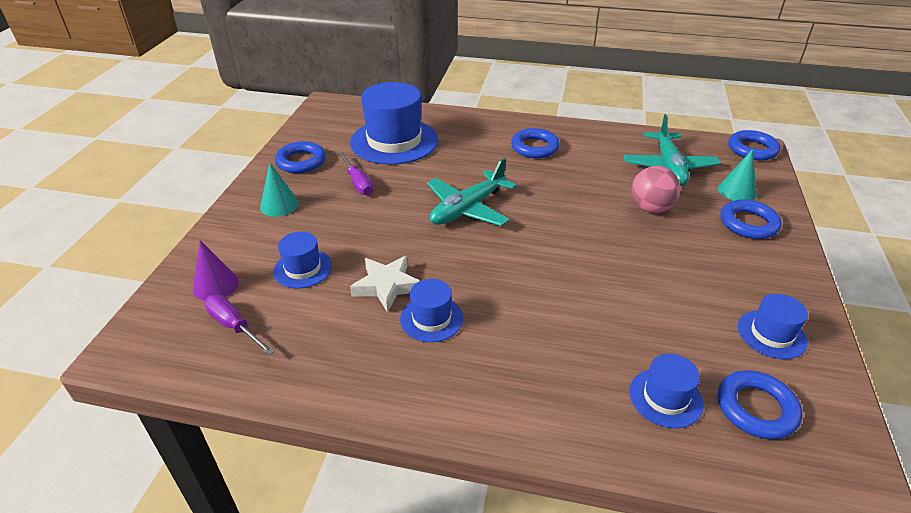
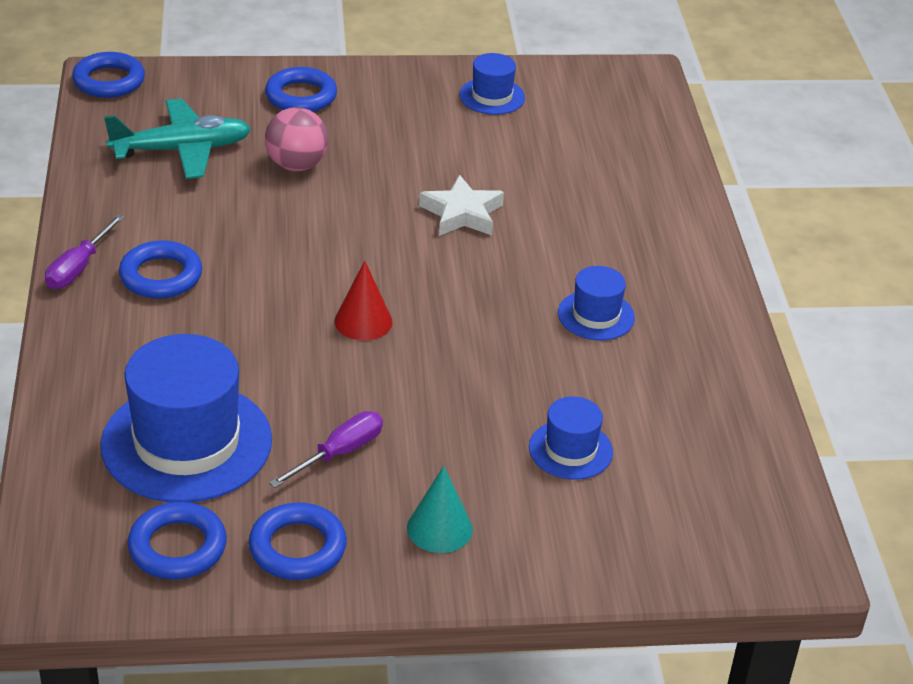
camera: 110 degrees left, 0 degrees up
purple cone [193,240,239,301] -> none
purple screwdriver [204,295,274,355] -> purple screwdriver moved to [45,214,124,289]
white star [350,256,420,312] -> white star moved to [419,175,504,236]
turquoise plane [427,158,517,226] -> red cone [335,261,393,340]
blue hat [629,354,704,428] -> none
turquoise cone [718,149,757,201] -> none
blue ring [718,370,802,439] -> blue ring moved to [127,502,227,580]

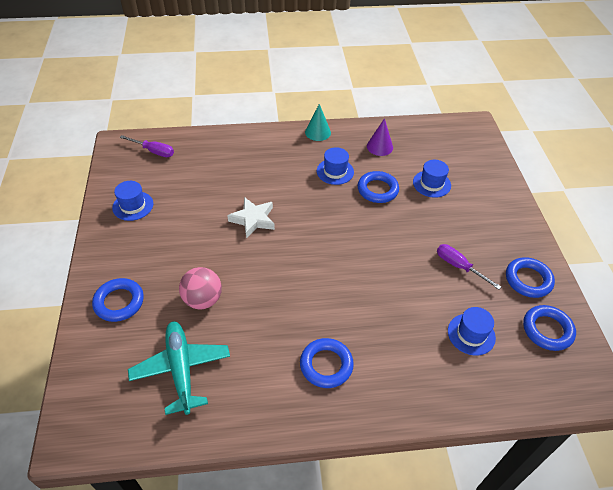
camera: 90 degrees left, 10 degrees up
purple screwdriver [45,214,124,289] -> purple screwdriver moved to [120,135,174,157]
blue ring [72,52,145,98] -> blue ring moved to [358,171,399,203]
blue hat [101,334,272,503] -> blue hat [448,307,496,355], size x0.50
red cone [335,261,393,340] -> none
turquoise cone [407,466,473,553] -> turquoise cone moved to [305,104,331,141]
none -> purple cone [367,118,393,156]

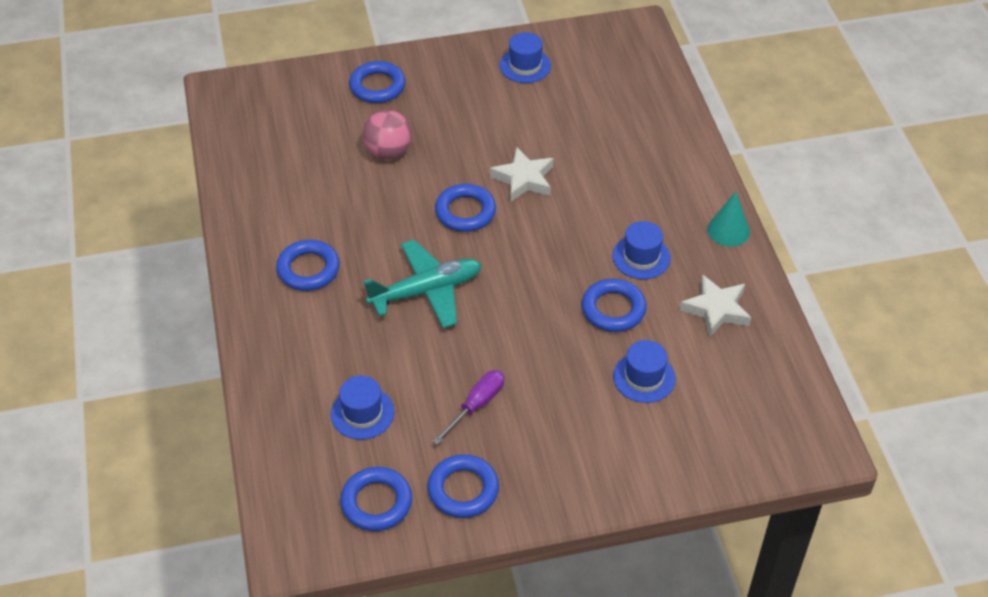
camera: 85 degrees right, 0 degrees up
purple screwdriver [120,135,174,157] -> none
turquoise plane [128,321,230,415] -> turquoise plane moved to [363,240,482,328]
purple cone [367,118,393,156] -> white star [680,274,751,338]
none -> blue ring [435,184,496,232]

